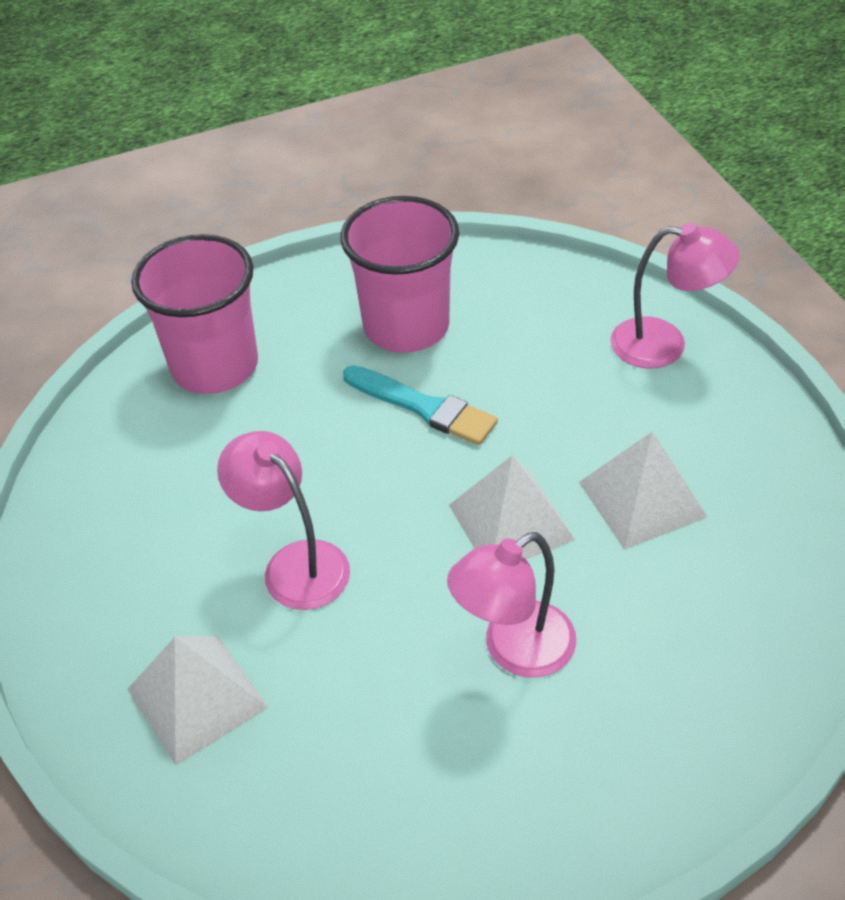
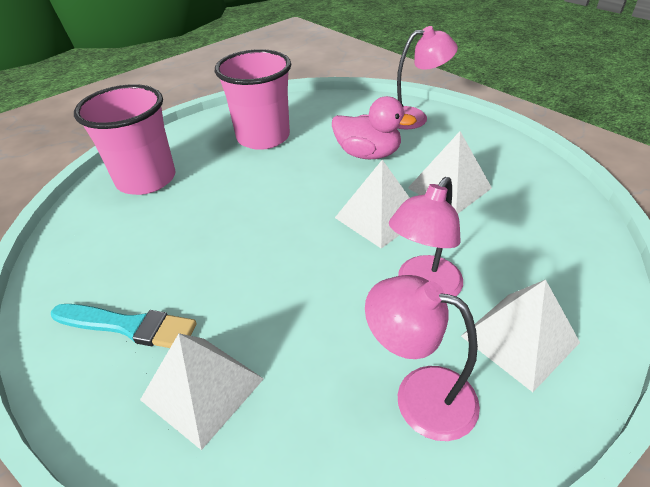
camera: 20 degrees left, 5 degrees down
pink lamp [217,431,350,610] -> pink lamp moved to [365,275,480,441]
turquoise brush [343,365,498,445] -> turquoise brush moved to [51,304,197,348]
none -> pink duck [332,96,417,159]
none -> white pyramid [461,279,580,392]

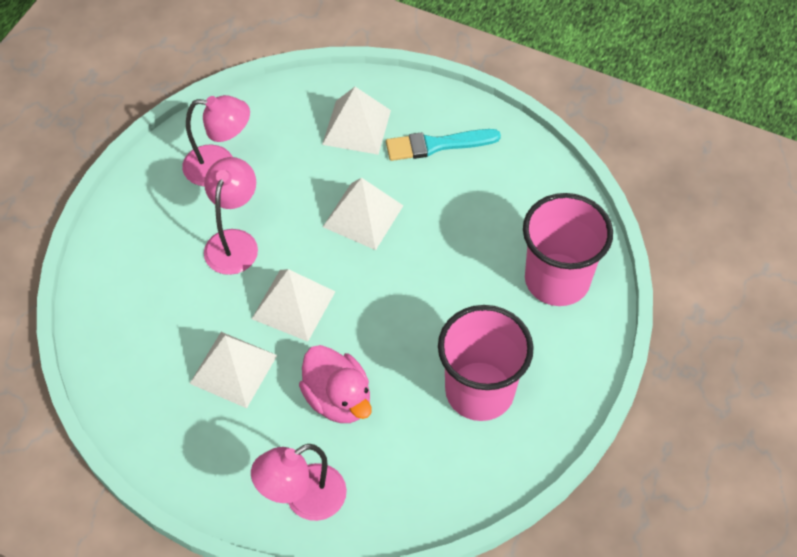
camera: 155 degrees right, 15 degrees up
pink duck [332,96,417,159] -> pink duck turned 120 degrees counterclockwise [299,345,372,423]
white pyramid [461,279,580,392] -> white pyramid moved to [323,178,404,250]

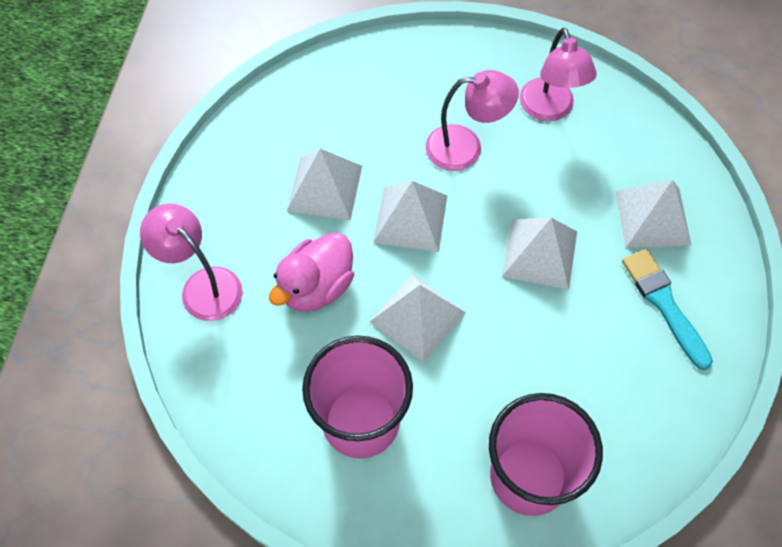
camera: 75 degrees right, 5 degrees up
none -> white pyramid [370,274,466,363]

